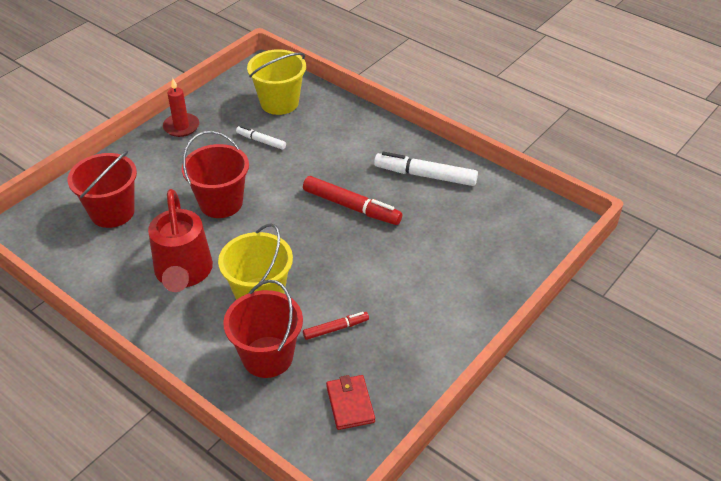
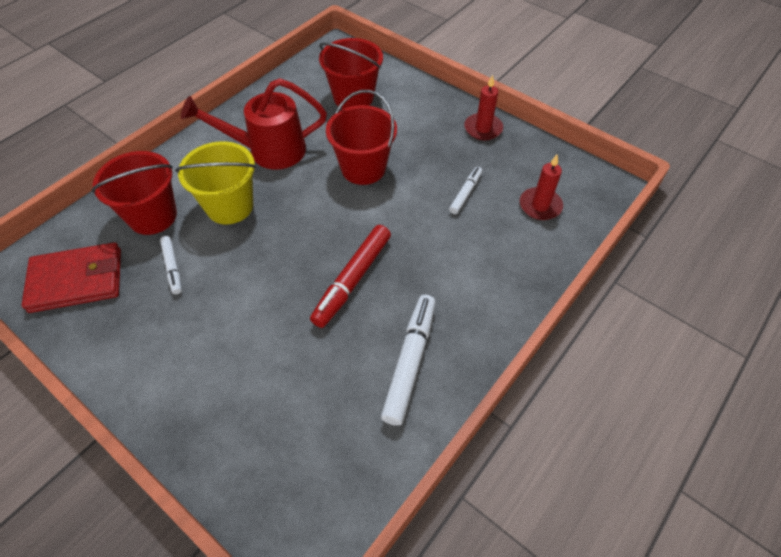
camera: 90 degrees right, 10 degrees up
yellow bucket [247,49,306,115] -> red candle [520,154,563,220]
red marker [303,312,369,340] -> white marker [160,236,182,294]
red wallet [326,375,375,430] -> red wallet [22,242,121,313], size x1.64

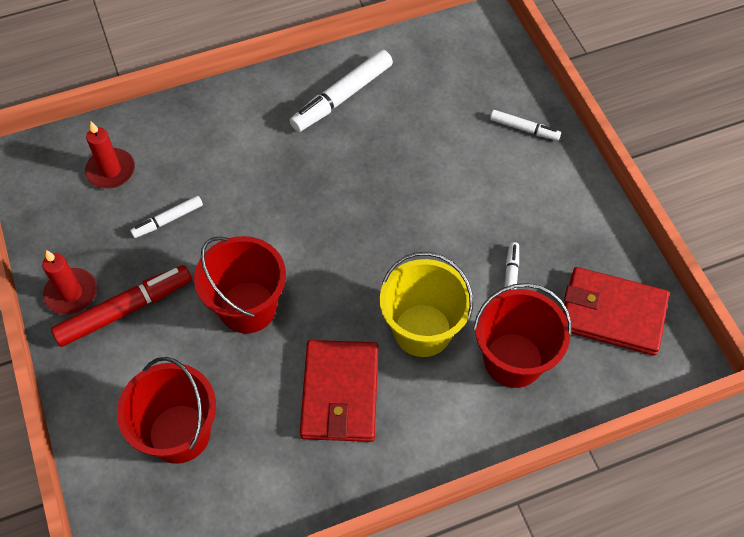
camera: 150 degrees left, 5 degrees up
red watering can [181,78,327,170] -> red wallet [300,340,378,442]
red marker [310,225,391,328] -> red marker moved to [51,265,192,347]
none -> white marker [490,110,561,141]

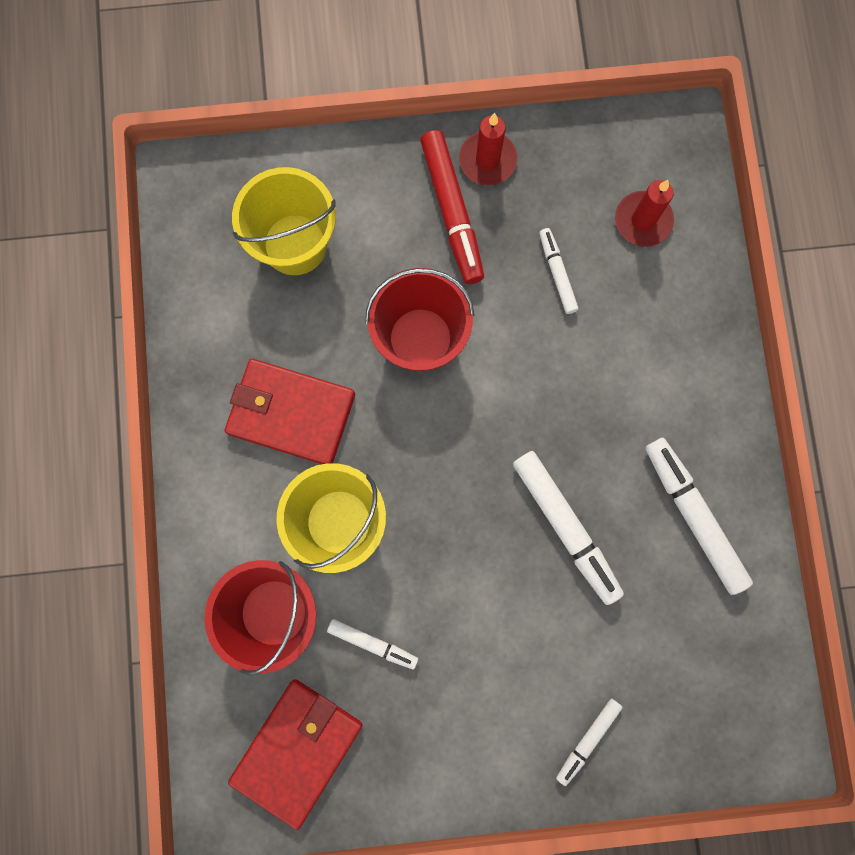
camera: 105 degrees right, 20 degrees up
red bucket [117,357,216,464] -> yellow bucket [232,167,336,275]
none -> white marker [513,451,624,605]

